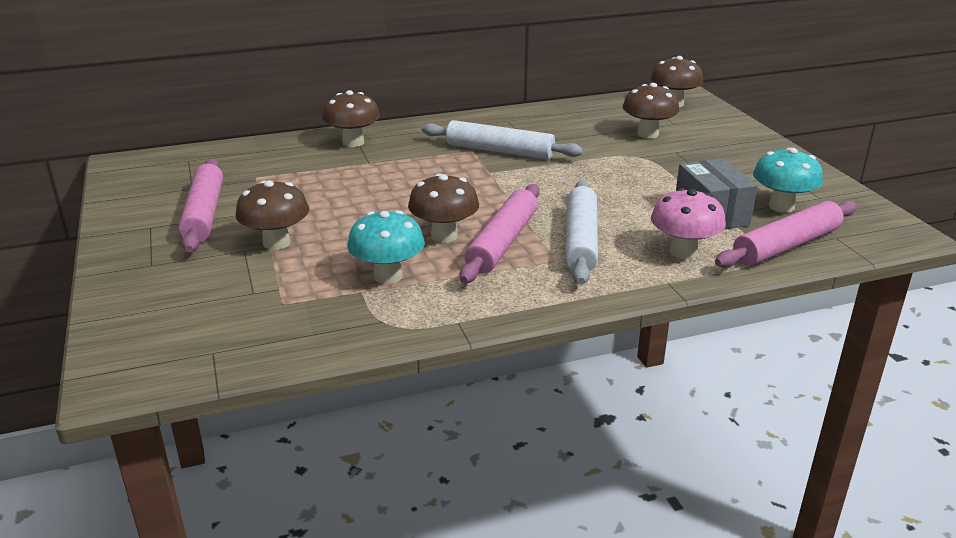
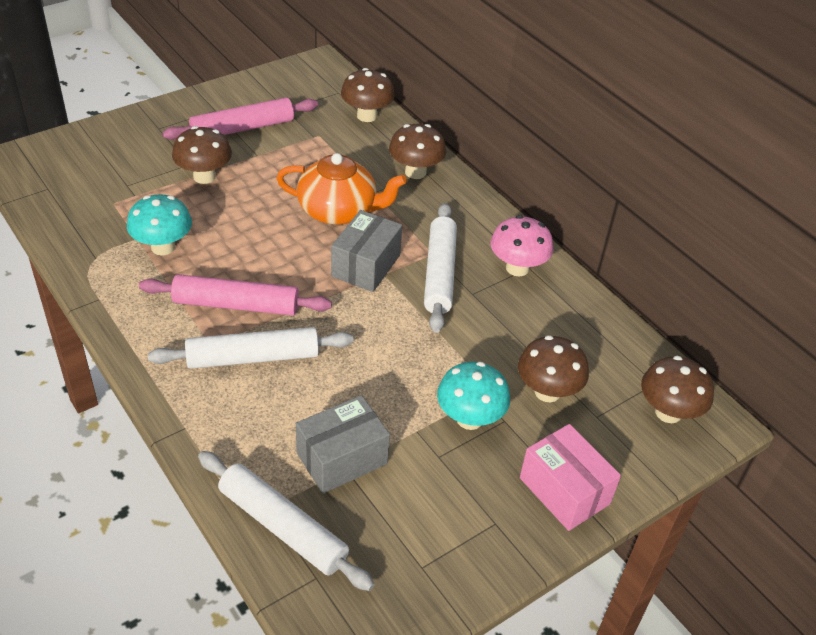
camera: 70 degrees right, 15 degrees up
brown mushroom [408,173,479,243] -> brown mushroom moved to [341,68,395,122]
pink mushroom [651,188,726,259] -> pink mushroom moved to [491,215,553,277]
pink rolling pin [715,201,857,268] -> white rolling pin [198,451,374,591]
turquoise mushroom [753,148,823,213] -> turquoise mushroom moved to [437,362,510,430]
none -> orange teapot [276,153,407,225]
none -> grey box [331,210,402,292]
none -> pink box [520,424,621,531]

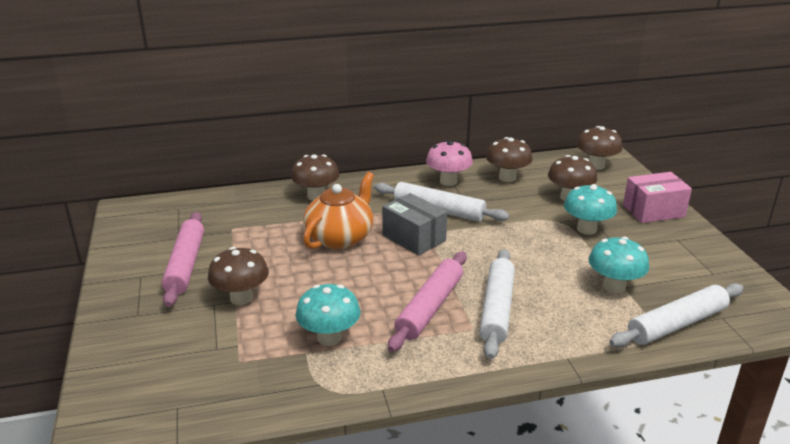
camera: 65 degrees left, 15 degrees down
grey box [296,395,390,494] -> turquoise mushroom [589,237,649,293]
brown mushroom [341,68,395,122] -> brown mushroom moved to [486,137,533,182]

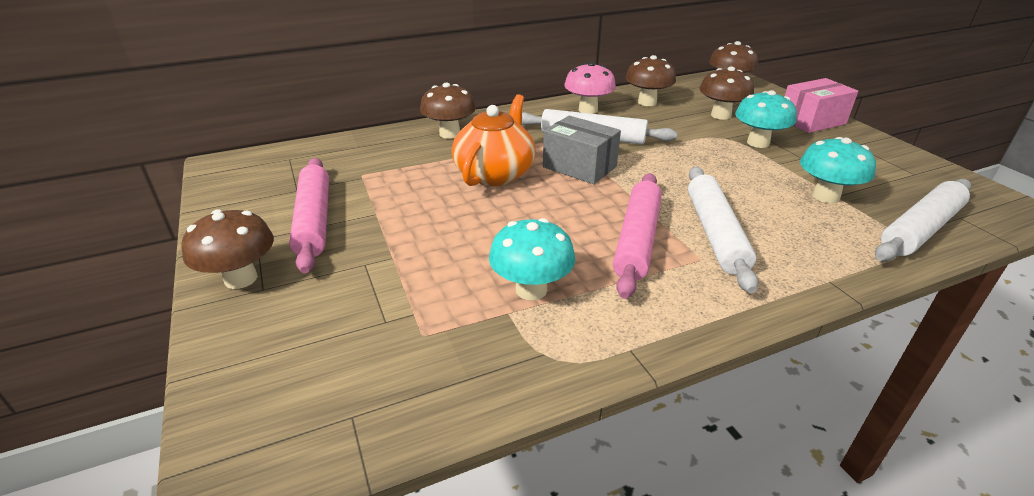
camera: 10 degrees left, 5 degrees up
brown mushroom [208,247,269,305] -> brown mushroom moved to [181,209,274,289]

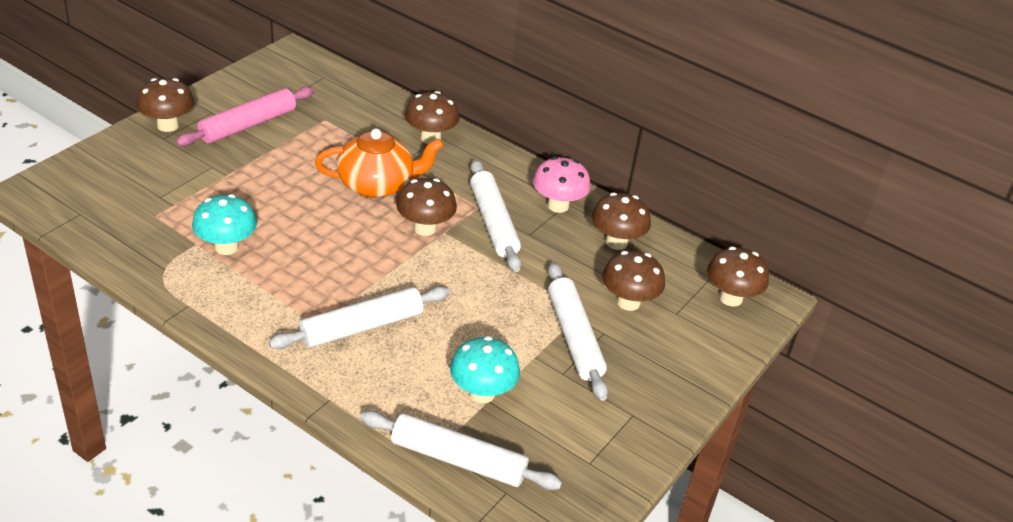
camera: 55 degrees right, 5 degrees up
grey box [543,116,621,184] -> brown mushroom [396,178,457,236]
pink rolling pin [613,173,662,299] -> none
turquoise mushroom [735,90,797,148] -> white rolling pin [548,262,608,401]
pink box [785,78,858,133] -> none

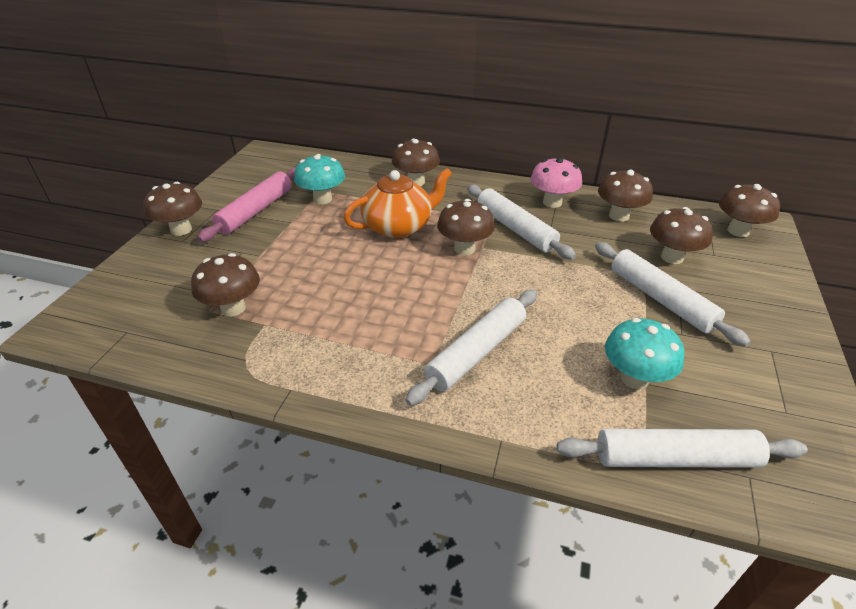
camera: 15 degrees left, 0 degrees up
turquoise mushroom [192,194,257,255] -> turquoise mushroom moved to [294,154,345,204]
none -> brown mushroom [191,253,260,317]

